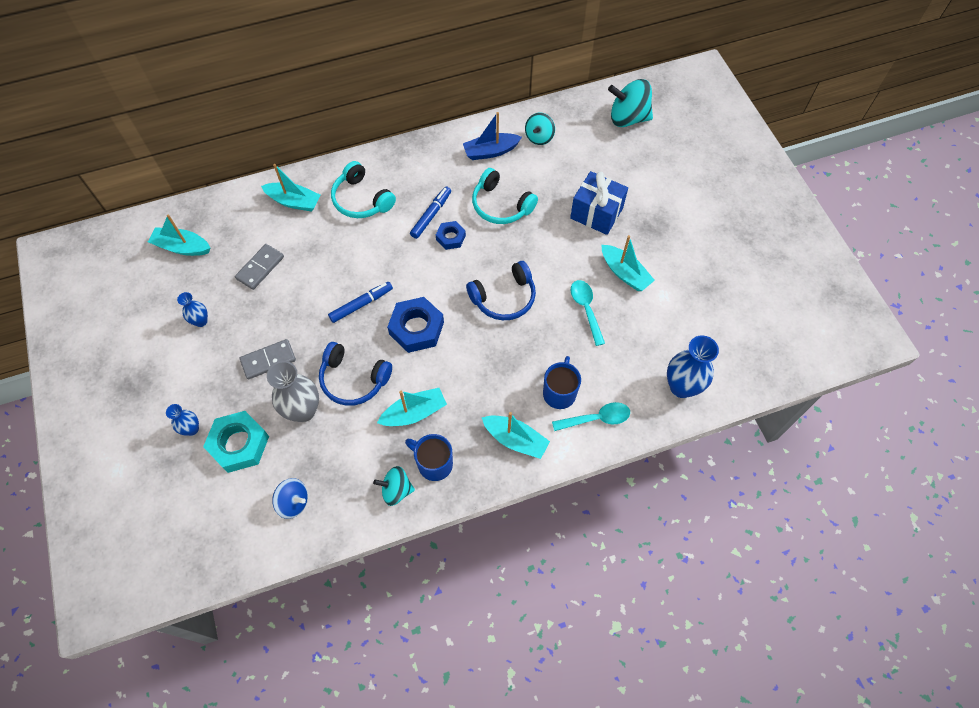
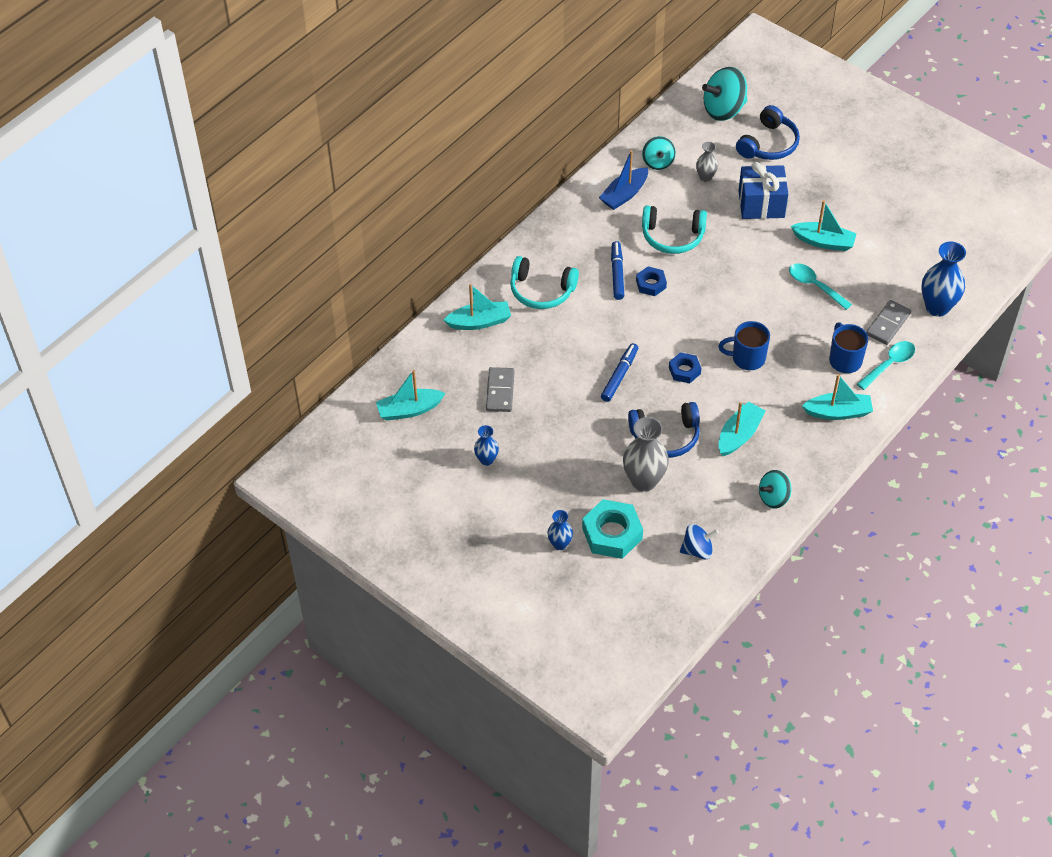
camera: 30 degrees left, 10 degrees down
grey domino [240,339,296,379] -> grey domino moved to [866,300,911,345]
blue nut [387,297,444,353] -> blue nut [669,352,701,383], size x0.57
blue mug [405,434,453,481] -> blue mug moved to [718,321,770,370]
blue headphones [466,261,536,320] -> blue headphones moved to [736,105,800,160]
none -> grey vase [696,142,718,182]

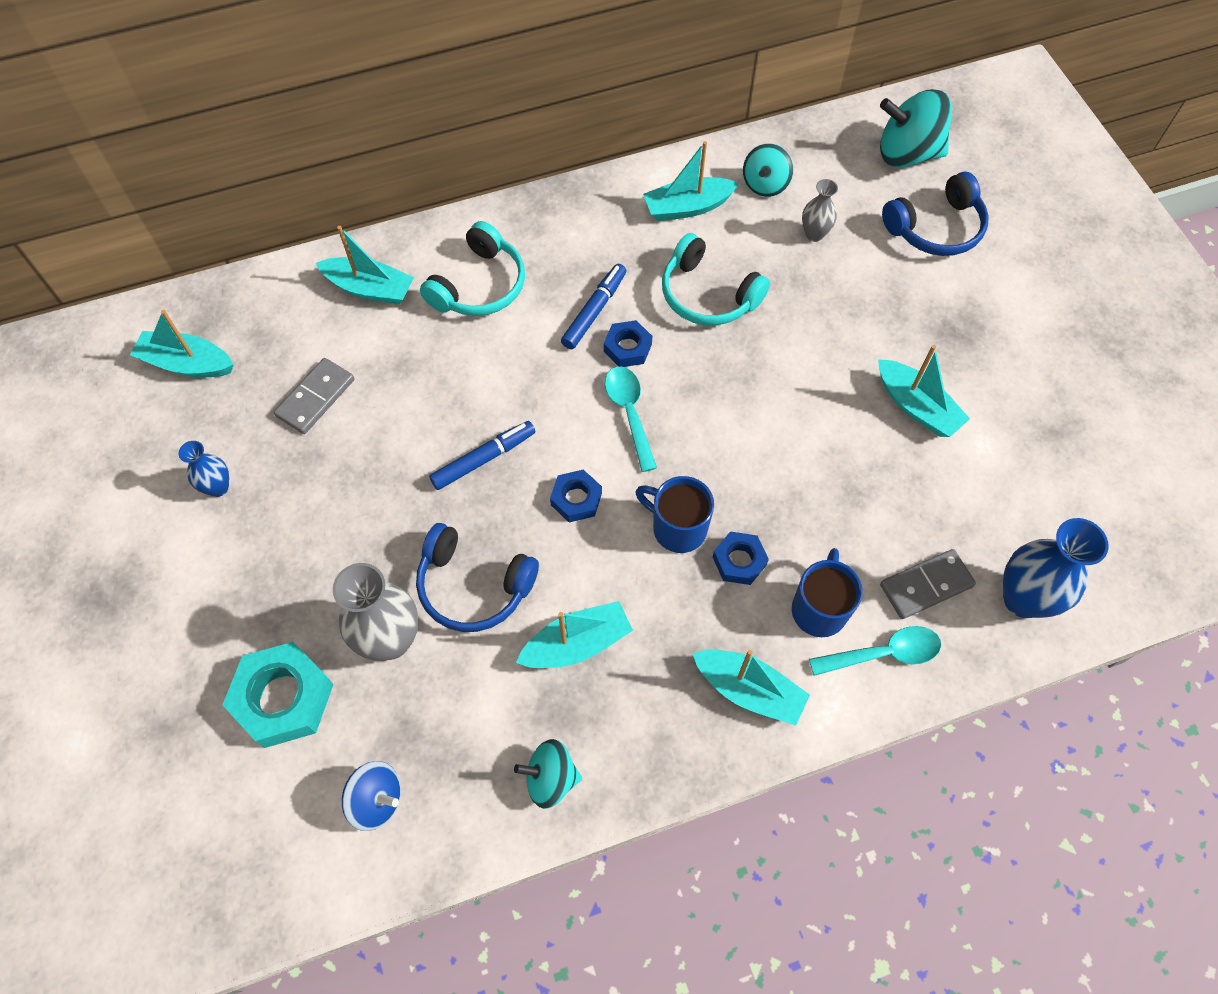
camera: 30 degrees right, 10 degrees up
turquoise headphones [510,256,579,309] -> turquoise headphones turned 105 degrees counterclockwise [420,221,525,316]
blue vase [547,510,573,550] -> none
blue boat [599,150,648,210] -> turquoise boat [643,141,739,221]
blue gift [738,162,788,219] -> none
turquoise spoon [789,263,852,310] -> turquoise spoon moved to [605,367,657,472]
none -> blue nut [713,531,769,585]

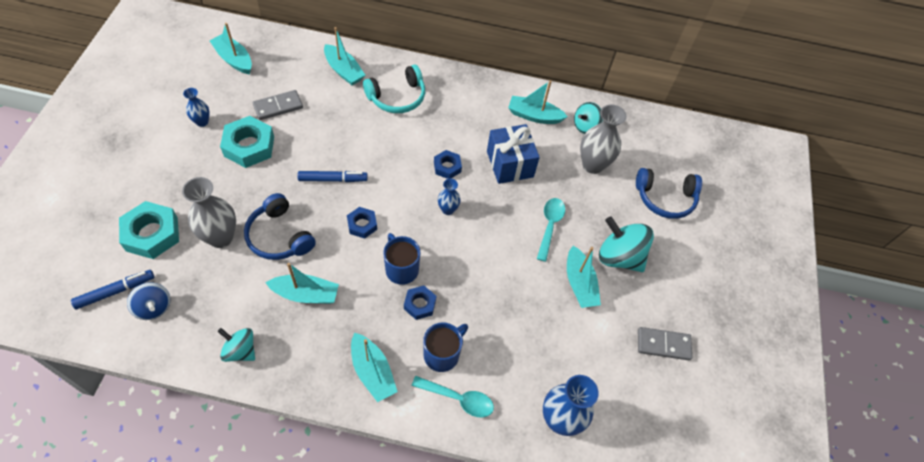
camera: 25 degrees right, 5 degrees down
blue marker [561,264,626,349] -> blue marker moved to [71,270,154,309]
turquoise spoon [605,367,657,472] -> turquoise spoon moved to [537,198,565,262]
turquoise headphones [662,233,770,325] -> blue gift [487,124,540,184]
grey vase [802,179,838,242] -> grey vase [580,104,627,174], size x1.82
turquoise spinning top [880,89,952,168] -> turquoise spinning top moved to [599,217,654,272]
grey domino [880,549,976,619] -> grey domino moved to [638,327,692,360]
none -> turquoise nut [220,116,274,168]
none -> blue vase [438,178,461,215]

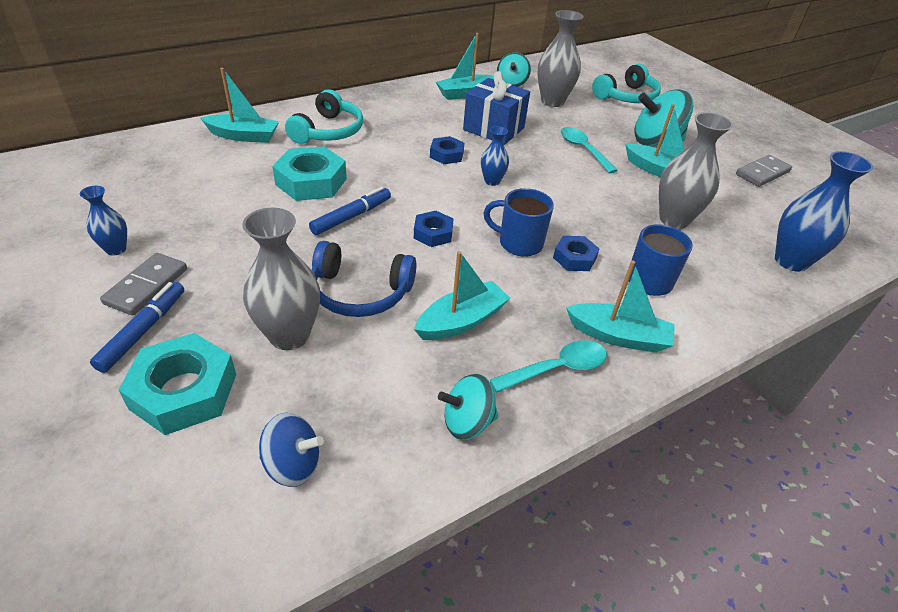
camera: 40 degrees left, 15 degrees down
blue marker [71,270,154,309] -> blue marker moved to [90,282,184,373]
turquoise boat [210,23,252,75] -> none
turquoise nut [220,116,274,168] -> turquoise nut moved to [272,146,347,201]
grey domino [253,90,303,120] -> grey domino moved to [100,253,187,316]
turquoise spoon [412,376,494,417] -> turquoise spoon moved to [490,340,607,393]
blue headphones [636,168,702,219] -> turquoise headphones [592,64,661,103]
none -> grey vase [659,112,733,229]

